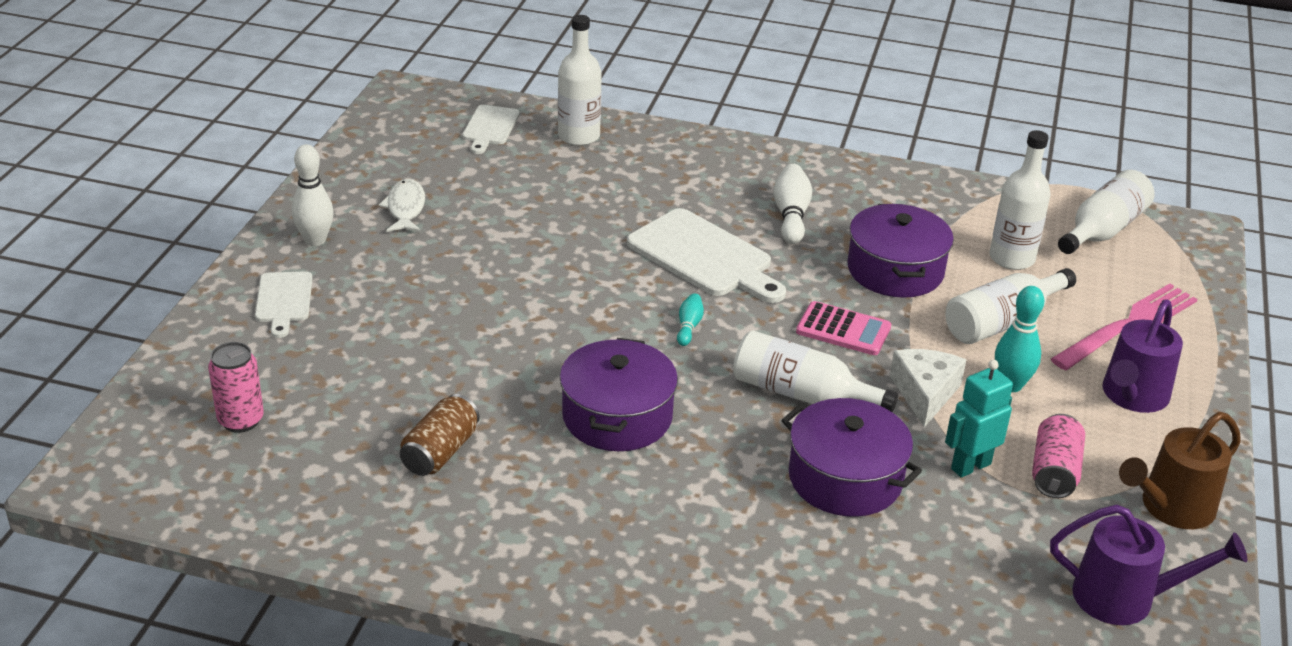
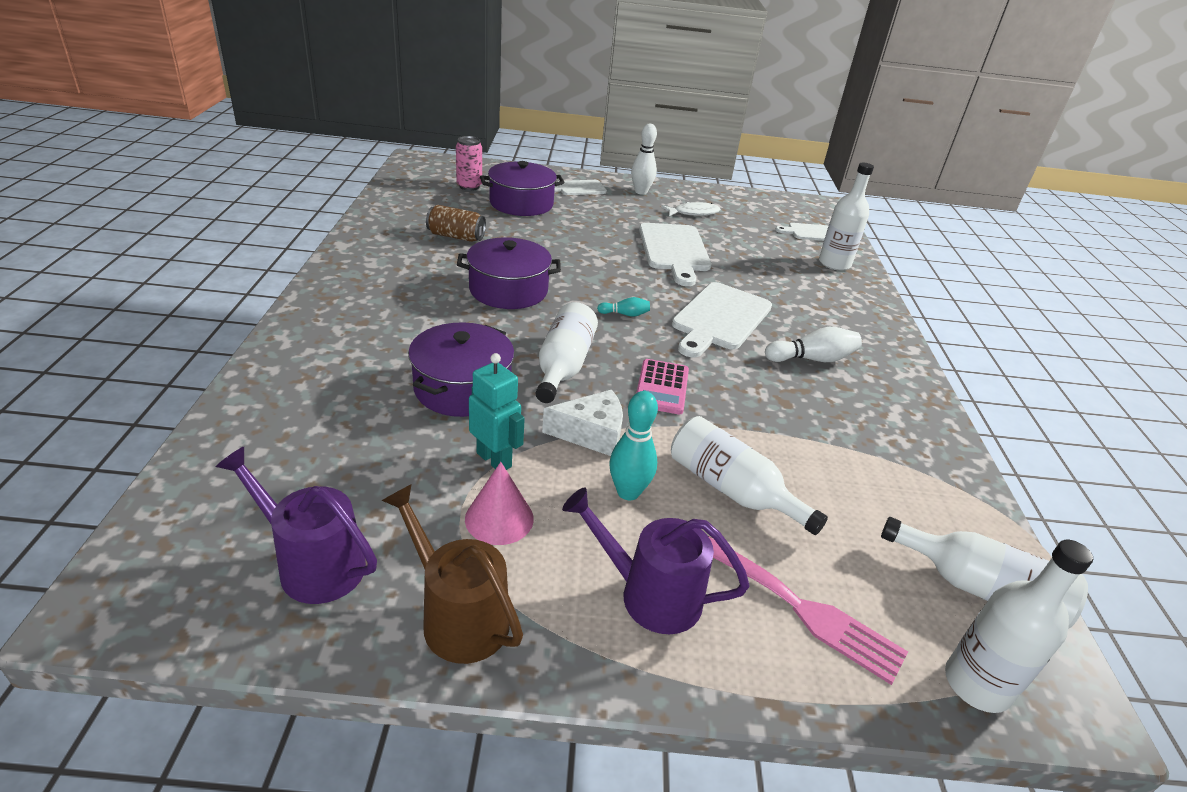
camera: 75 degrees right, 0 degrees up
purple pot [848,204,954,298] -> purple pot moved to [480,161,565,216]
white bottle [989,130,1051,270] -> white bottle moved to [945,540,1093,713]
pink can [1032,414,1085,498] -> pink cone [465,462,534,545]
purple watering can [1050,505,1247,625] -> purple watering can turned 120 degrees clockwise [215,447,377,604]
none -> white cutting board [639,223,711,286]

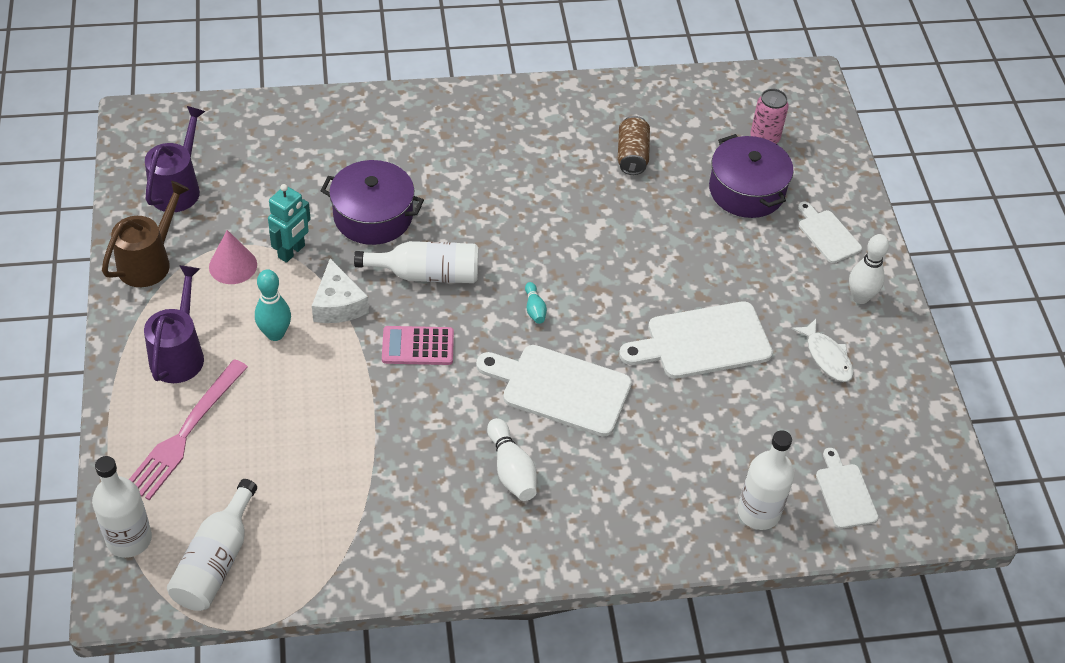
camera: 80 degrees right, 15 degrees up
purple pot [457,237,561,309] -> none
white bottle [671,416,828,535] -> none

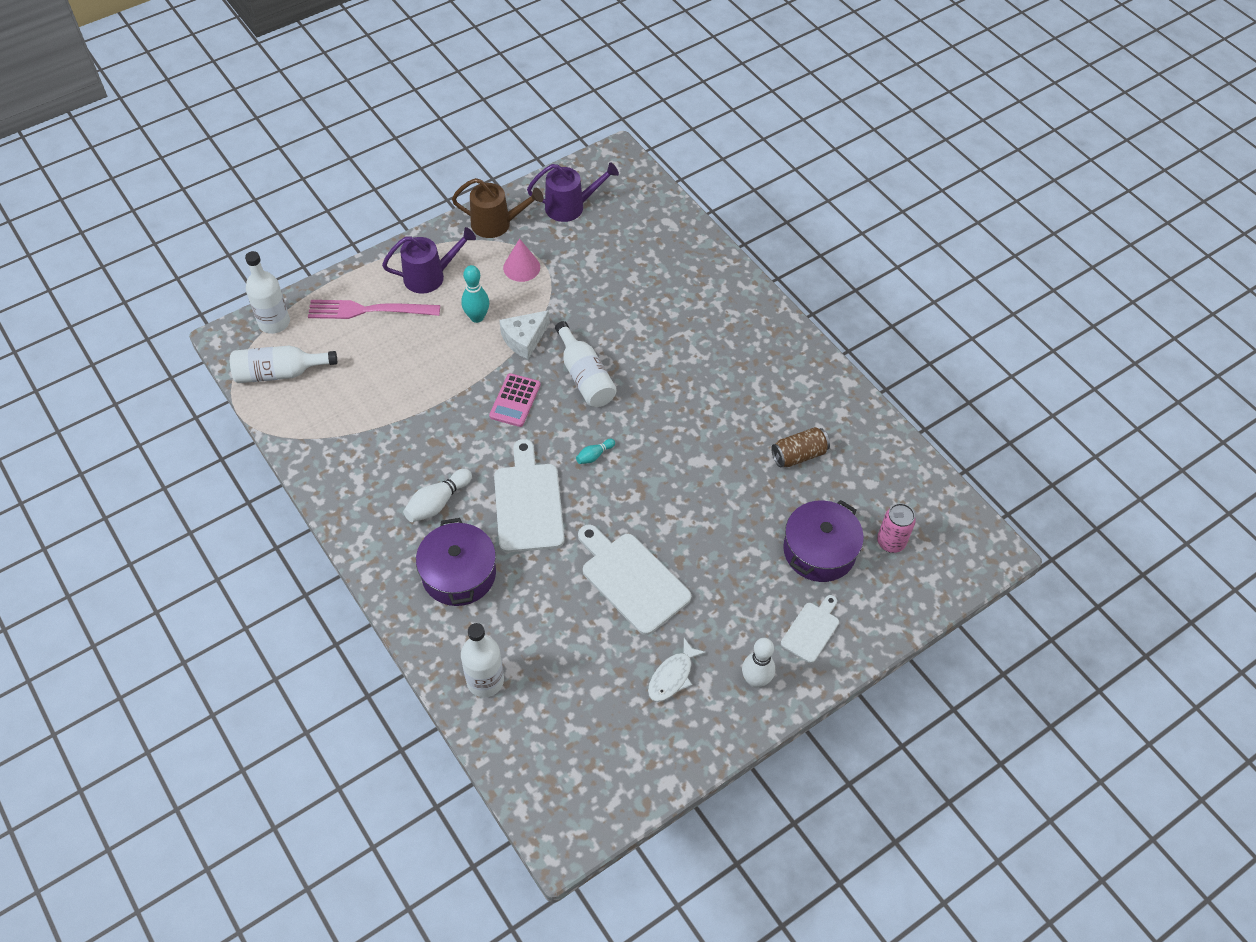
camera: 65 degrees right, 5 degrees up
turquoise robot [268,184,311,263] -> none
purple pot [320,160,424,245] -> purple pot moved to [416,518,496,606]
pink calculator [382,326,454,365] -> pink calculator turned 135 degrees counterclockwise [489,373,541,427]
white cutting board [816,448,878,529] -> none

